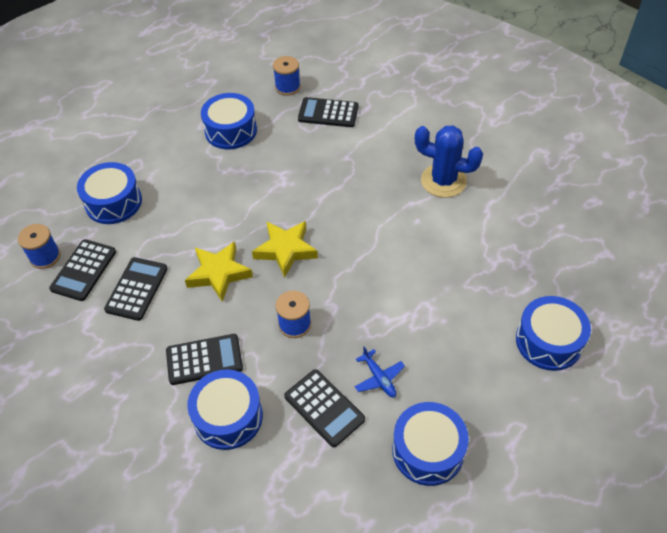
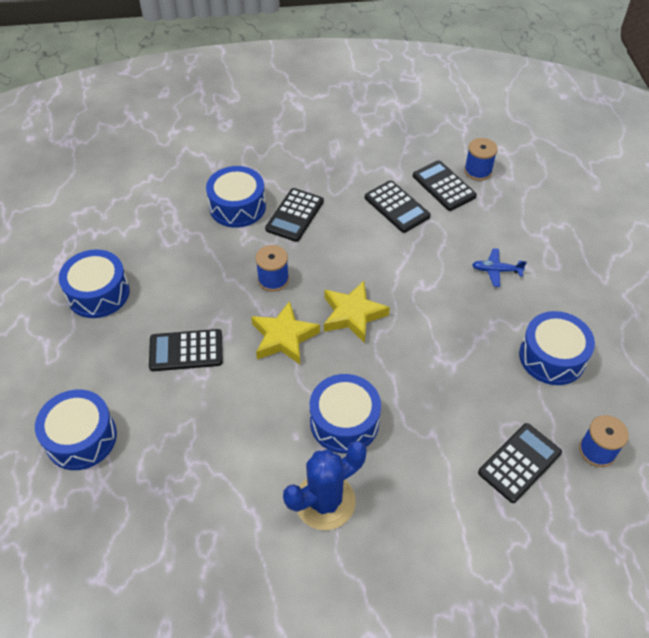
camera: 125 degrees right, 0 degrees up
blue drum [77,162,142,224] -> blue drum moved to [310,374,381,453]
yellow star [185,241,253,302] -> yellow star moved to [251,301,320,364]
black calculator [284,369,365,447] -> black calculator moved to [149,329,223,371]
blue plane [355,346,405,397] -> blue plane moved to [472,248,527,287]

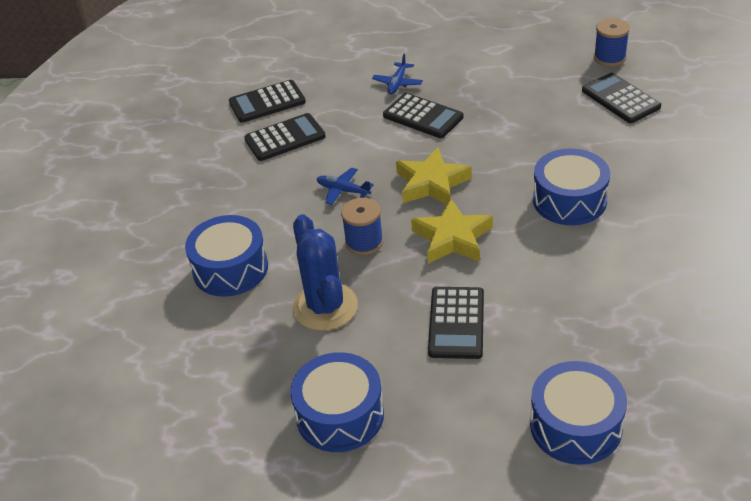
camera: 75 degrees left, 10 degrees down
black calculator [265,188,324,242] -> black calculator moved to [383,93,464,138]
blue cactus [283,441,366,530] -> blue cactus moved to [293,214,358,331]
blue spool [464,138,498,181] -> none
blue drum [519,311,595,385] -> none
none -> blue plane [317,168,374,205]

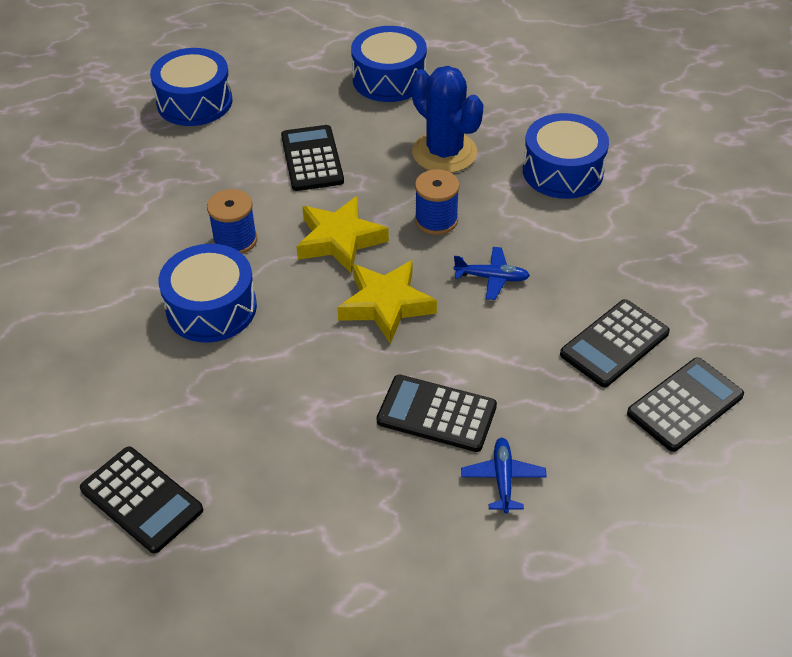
camera: 160 degrees right, 5 degrees up
blue spool [594,18,630,66] -> blue spool moved to [207,189,257,254]

